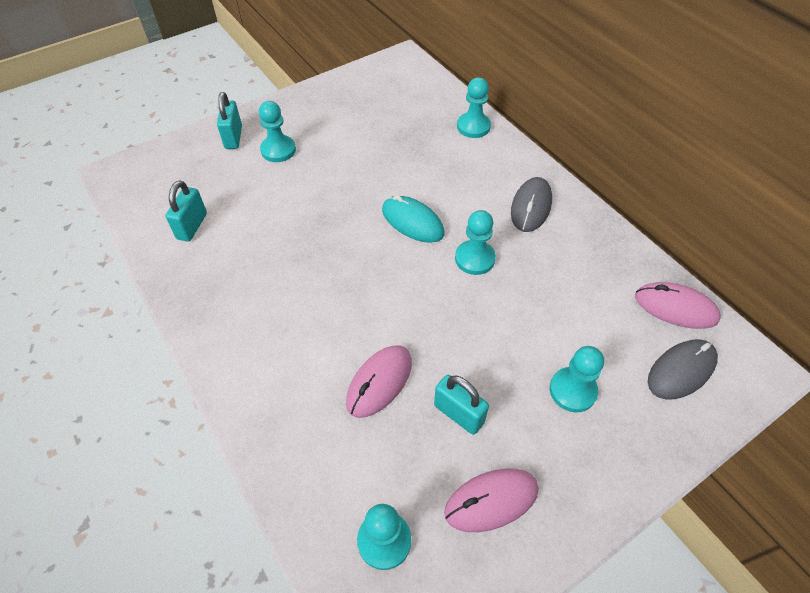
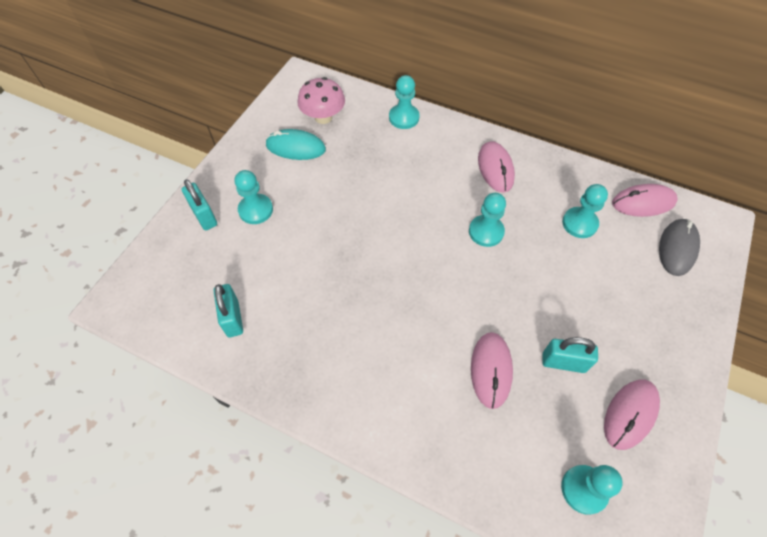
camera: 30 degrees left, 5 degrees up
turquoise mouse [382,195,444,243] -> turquoise mouse moved to [265,129,326,160]
grey mouse [511,177,552,232] -> pink mouse [478,141,515,193]
turquoise pawn [550,346,604,412] -> turquoise pawn moved to [562,184,608,238]
none -> pink mushroom [297,77,345,124]

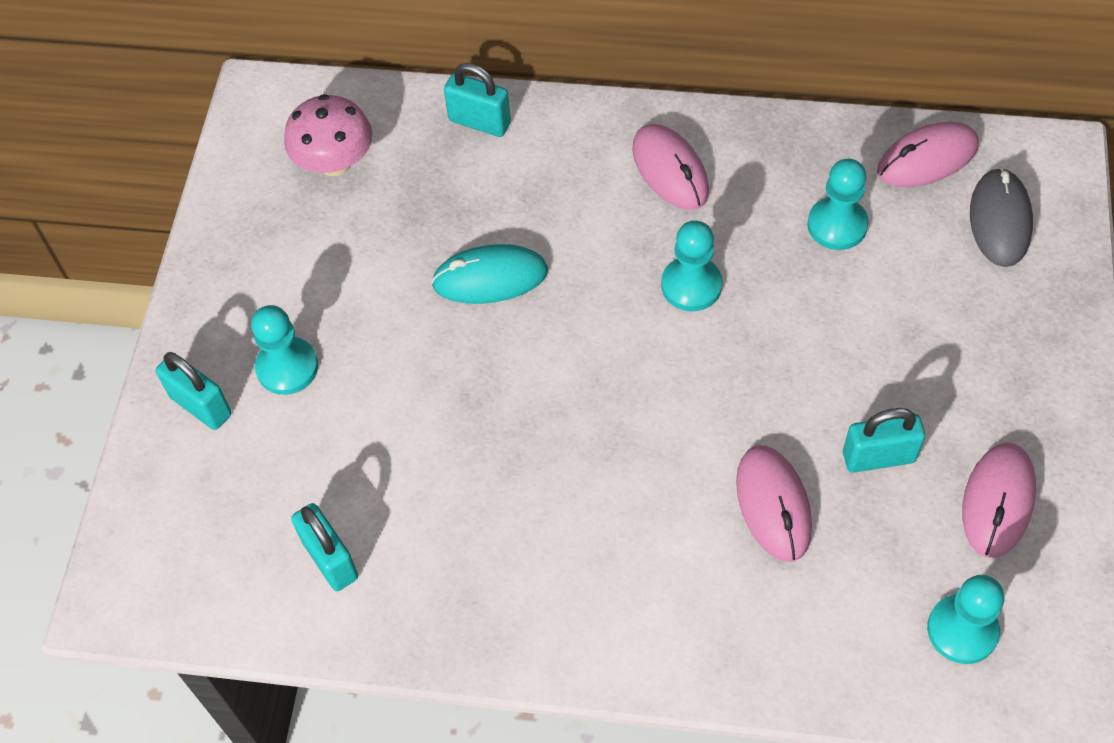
camera: 15 degrees left, 0 degrees up
turquoise mouse [265,129,326,160] -> turquoise mouse moved to [431,244,548,304]
turquoise pawn [389,75,420,129] -> turquoise padlock [444,63,511,137]

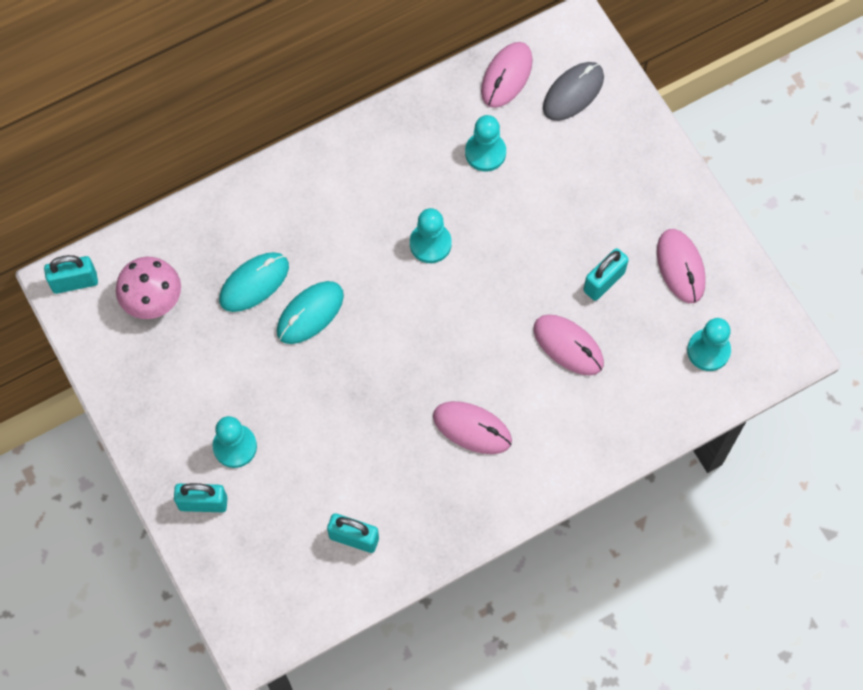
camera: 40 degrees left, 10 degrees up
turquoise padlock [444,63,511,137] -> turquoise padlock moved to [44,255,98,294]
pink mouse [632,124,709,210] -> pink mouse moved to [433,401,512,454]
grey mouse [970,167,1033,267] -> grey mouse turned 75 degrees clockwise [543,62,604,121]
none -> turquoise mouse [219,252,289,312]

